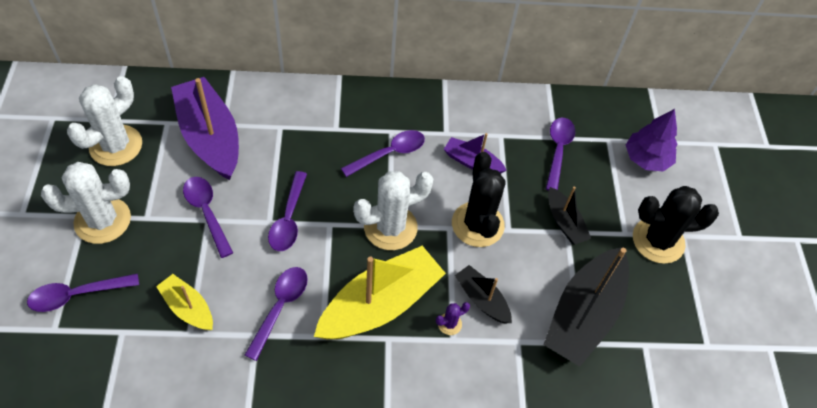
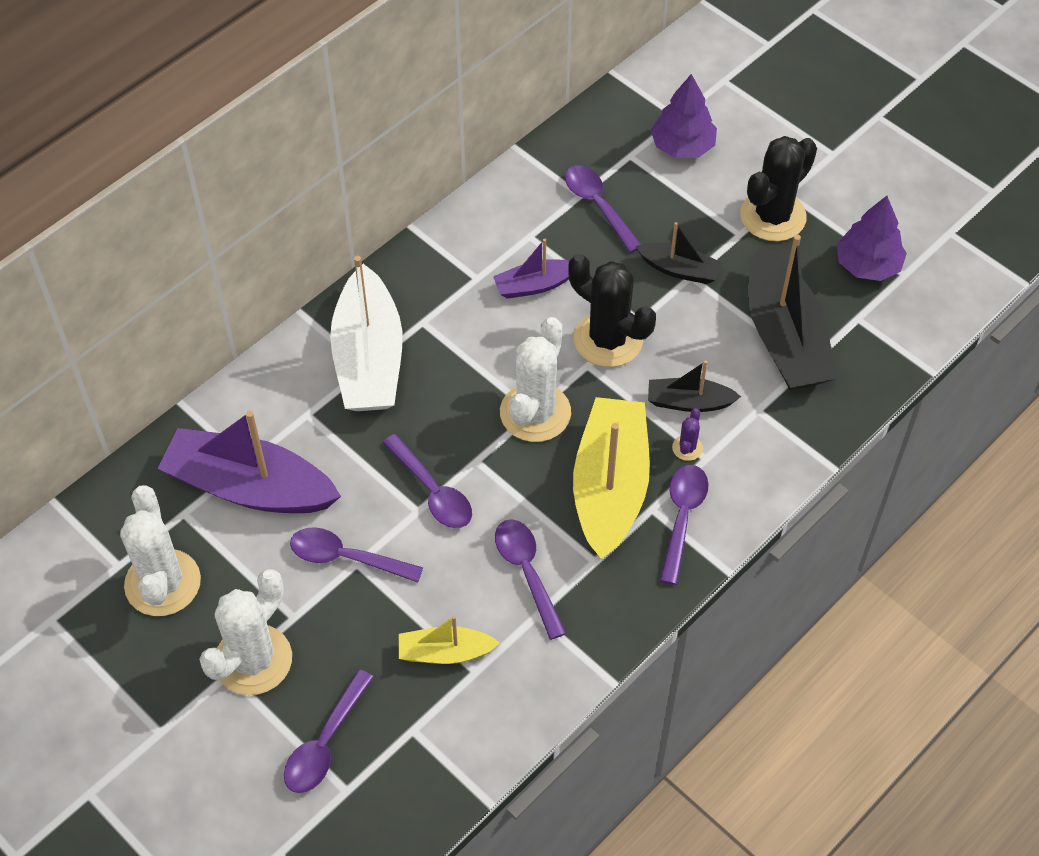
camera: 40 degrees left, 0 degrees up
purple spoon [341,130,425,177] -> purple spoon moved to [660,465,709,585]
none -> white boat [330,256,402,411]
none -> purple tree [837,196,907,281]

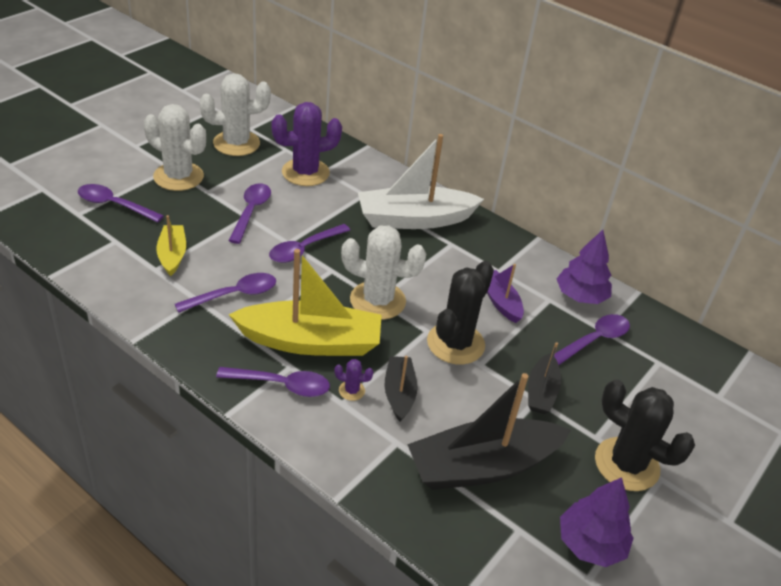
camera: 80 degrees right, 15 degrees down
purple boat [157,411,341,513] -> purple cactus [271,102,342,186]
purple tree [650,74,717,158] -> purple tree moved to [557,230,612,304]

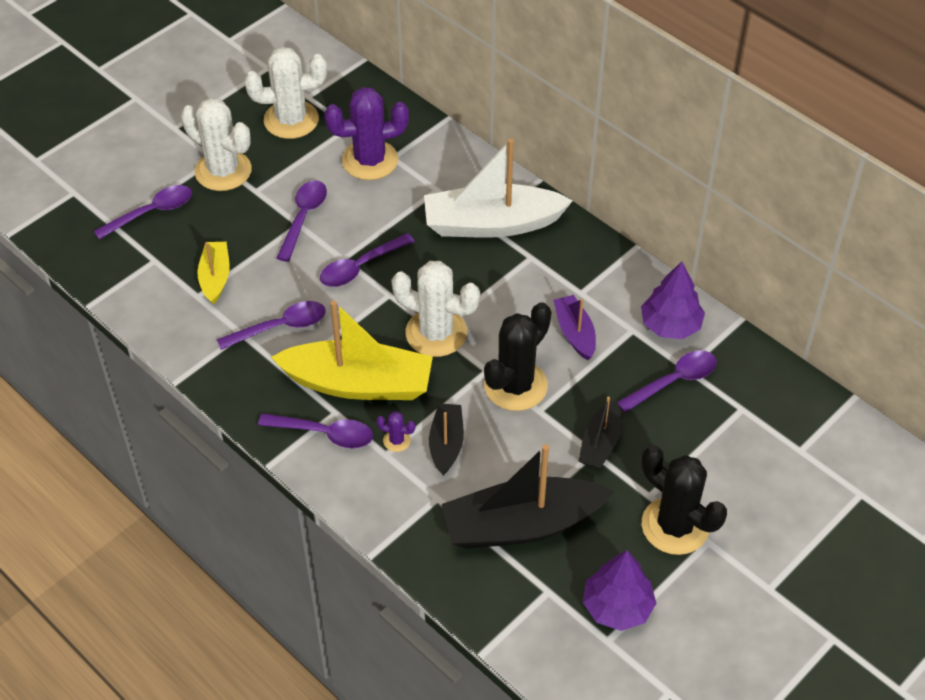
camera: 10 degrees right, 10 degrees up
purple spoon [78,184,164,223] -> purple spoon turned 120 degrees clockwise [94,185,192,239]

